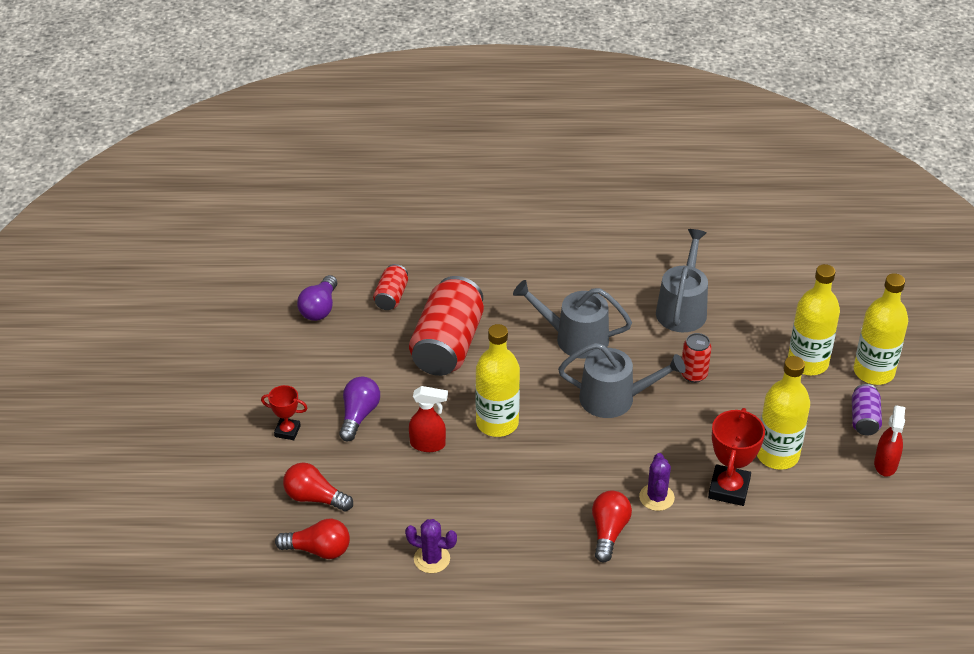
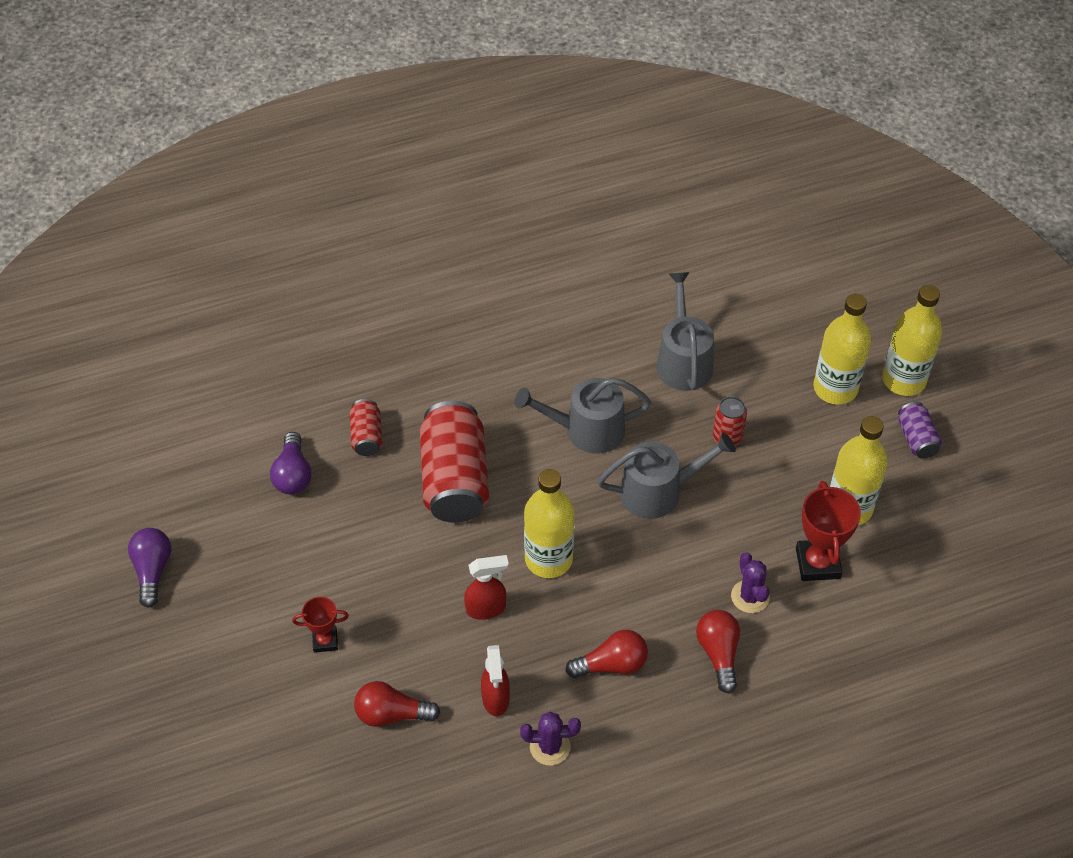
camera: 20 degrees left, 10 degrees up
red light bulb [275,519,350,559] -> red light bulb moved to [565,630,648,678]
purple light bulb [339,377,380,442] -> purple light bulb moved to [128,528,171,608]
red spray bottle [874,405,905,477] -> red spray bottle moved to [481,645,510,717]

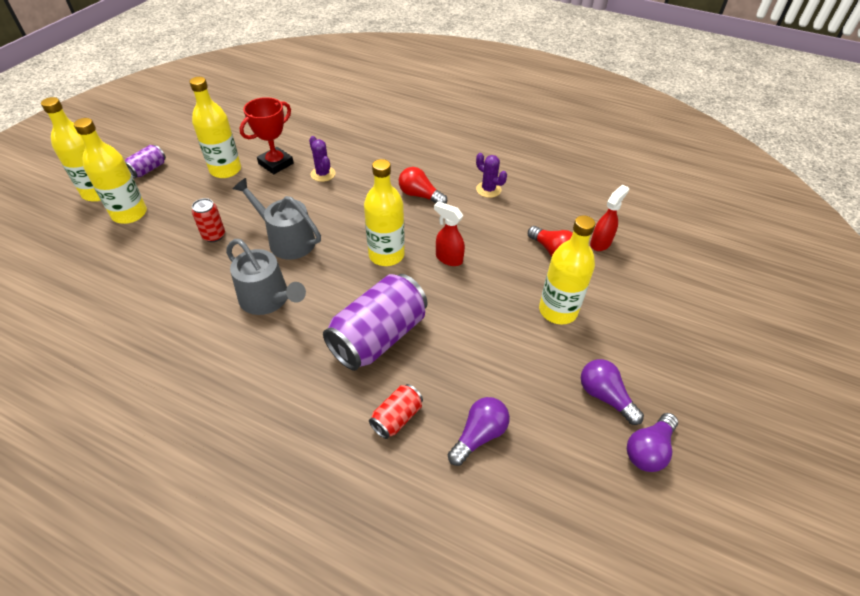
camera: 135 degrees left, 5 degrees down
red trophy [292,597,349,653] -> yellow bottle [539,215,595,324]
red can [420,401,489,523] -> purple can [323,274,427,371]
red spray bottle [481,645,510,717] -> red spray bottle moved to [590,184,629,251]
grey watering can [656,272,714,391] -> none
red light bulb [696,610,740,693] -> none
purple cactus [731,552,770,613] -> purple cactus turned 60 degrees counterclockwise [309,136,335,182]
none -> purple light bulb [581,359,644,425]

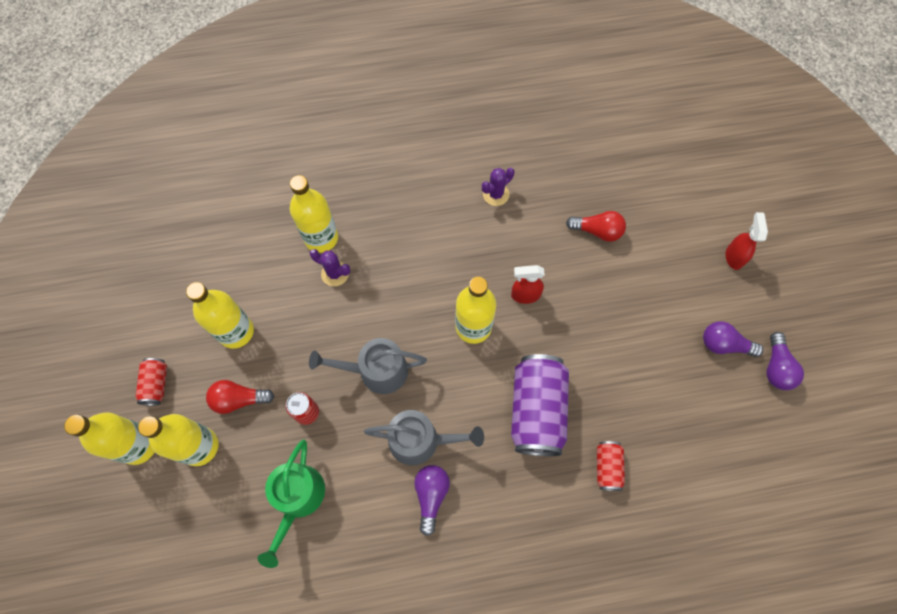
camera: 35 degrees left, 20 degrees up
purple can [125,145,166,178] -> red can [136,358,167,406]
red trophy [240,97,294,174] -> none
red light bulb [399,167,447,204] -> red light bulb moved to [206,380,274,414]
purple light bulb [448,397,510,466] -> purple light bulb moved to [414,465,450,536]
purple cactus [476,153,507,198] -> purple cactus turned 45 degrees counterclockwise [482,168,515,206]
yellow bottle [539,215,595,324] -> yellow bottle moved to [290,175,338,253]
red spray bottle [590,184,629,251] -> red spray bottle moved to [726,212,768,270]
none -> green watering can [257,439,325,568]

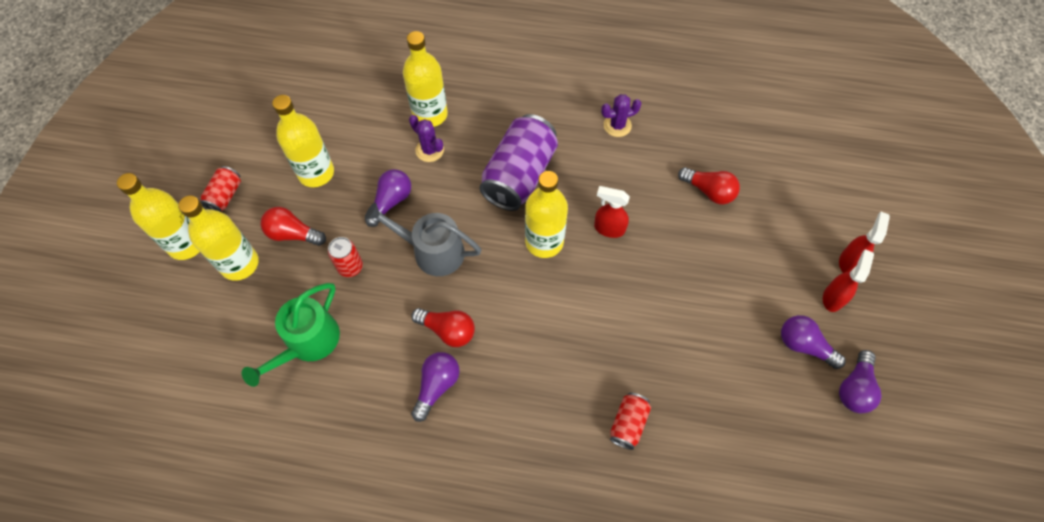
camera: 20 degrees right, 5 degrees down
grey watering can [364,410,484,465] -> red light bulb [411,308,475,347]
purple can [511,354,569,456] -> purple can moved to [480,114,558,211]
none -> purple light bulb [365,169,411,227]
none -> red spray bottle [823,249,874,312]

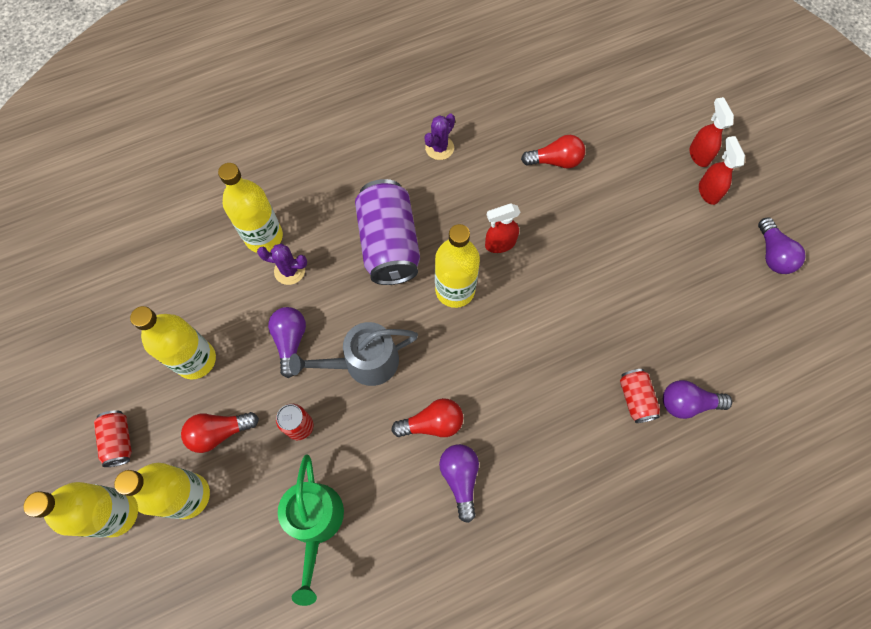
camera: 35 degrees left, 5 degrees up
purple light bulb [781,315,845,369] -> purple light bulb moved to [663,380,732,419]

